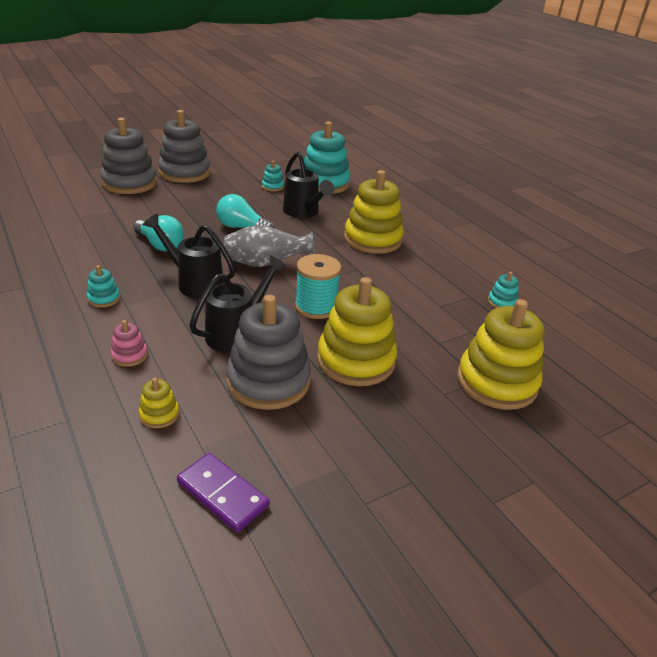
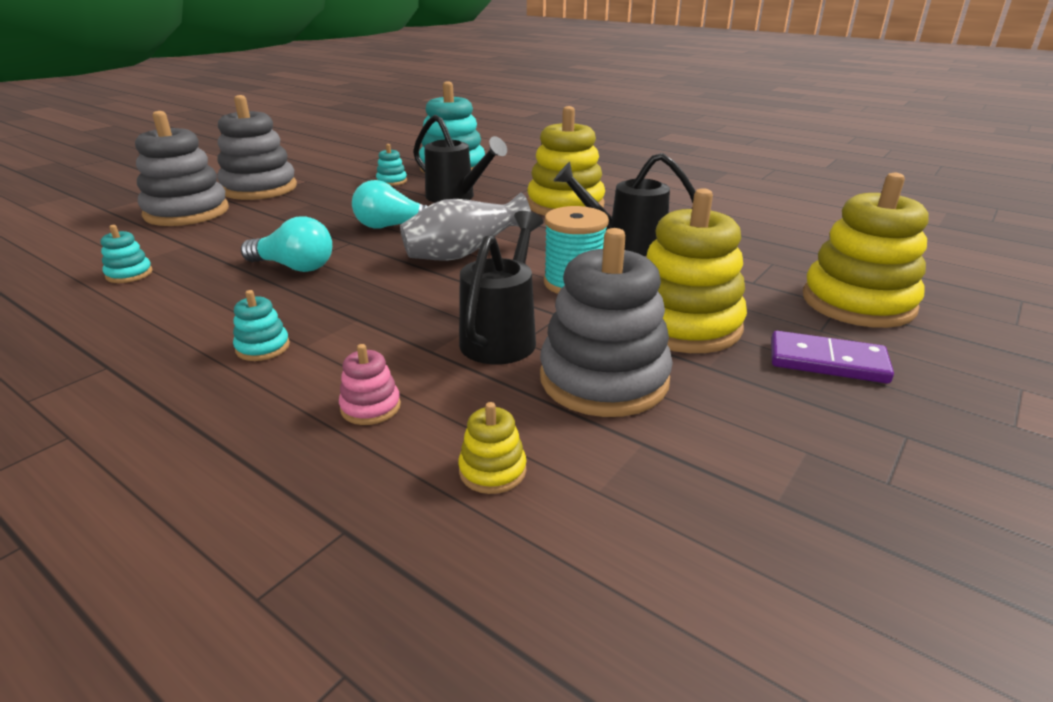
camera: 20 degrees left, 5 degrees down
black watering can [143,214,236,299] -> black watering can moved to [554,153,696,256]
purple domino [177,453,270,533] -> purple domino moved to [771,331,894,384]
turquoise stacking toy [488,272,519,308] -> turquoise stacking toy moved to [101,225,153,283]

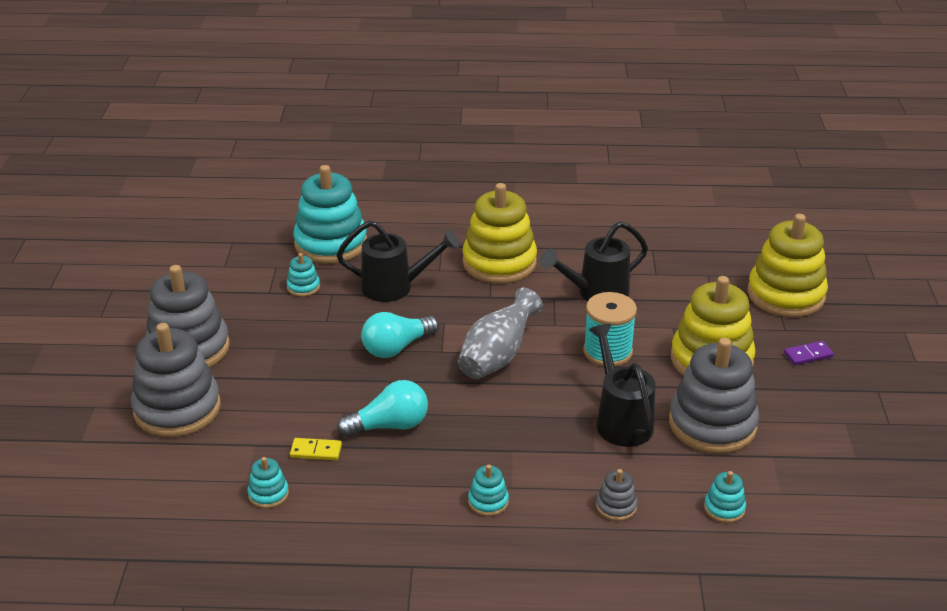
camera: 35 degrees left, 5 degrees up
pink stacking toy [339,344,401,425] -> grey stacking toy [596,469,637,521]
yellow stacking toy [458,402,526,494] -> turquoise stacking toy [704,471,746,523]
purple domino [771,331,894,384] -> purple domino [784,341,834,365], size x0.62
none -> yellow domino [290,438,342,460]

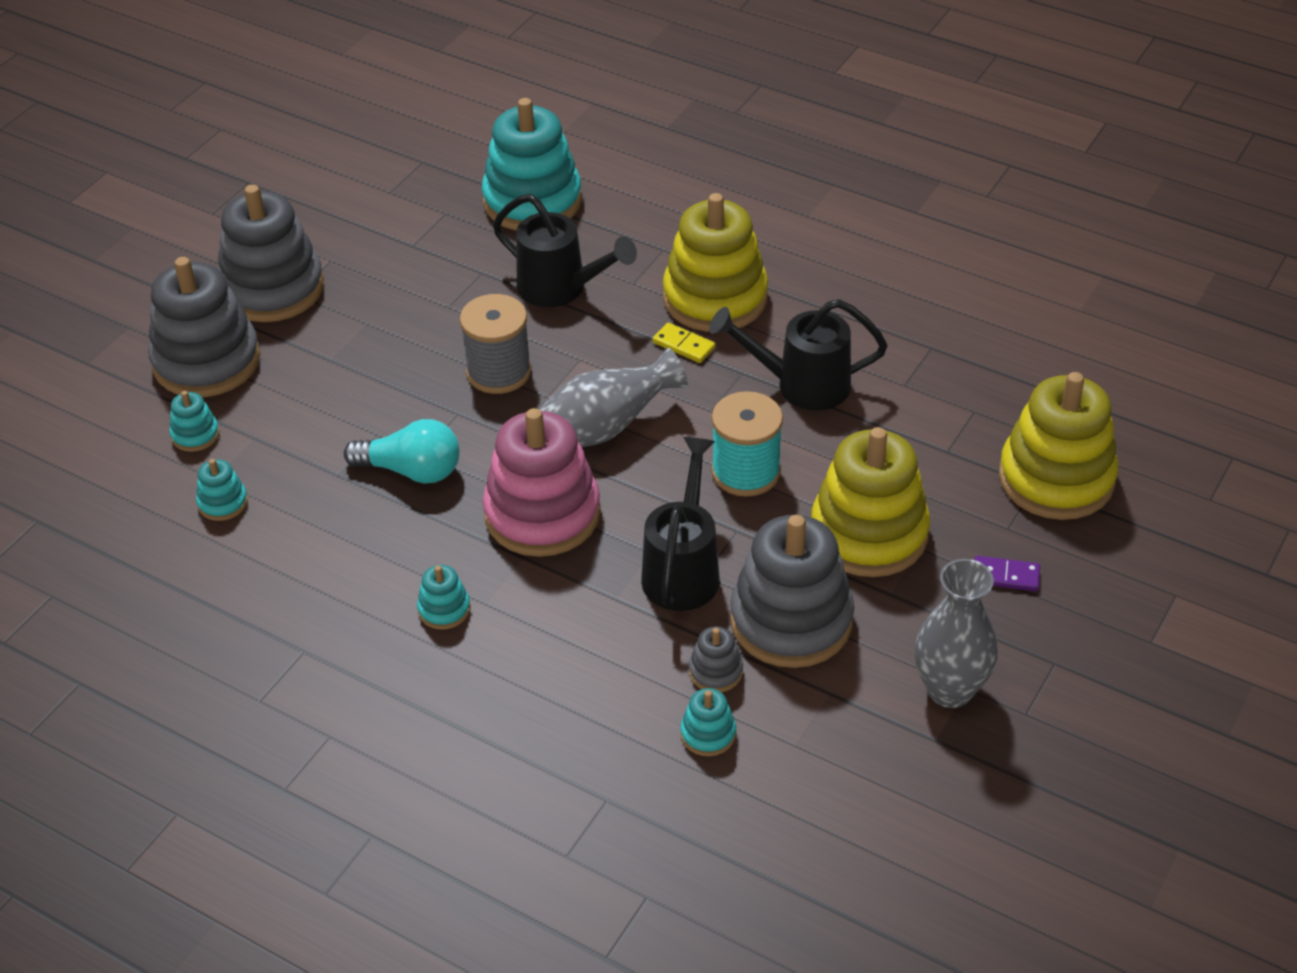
camera: 30 degrees right, 10 degrees up
turquoise stacking toy [287,253,320,297] -> turquoise stacking toy moved to [169,391,220,452]
yellow domino [290,438,342,460] -> yellow domino moved to [652,322,716,363]
turquoise light bulb [361,312,439,358] -> grey spool [460,294,532,394]
grey stacking toy [596,469,637,521] -> grey stacking toy moved to [689,626,743,692]
none -> pink stacking toy [483,408,601,557]
none -> grey vase [915,559,998,708]

